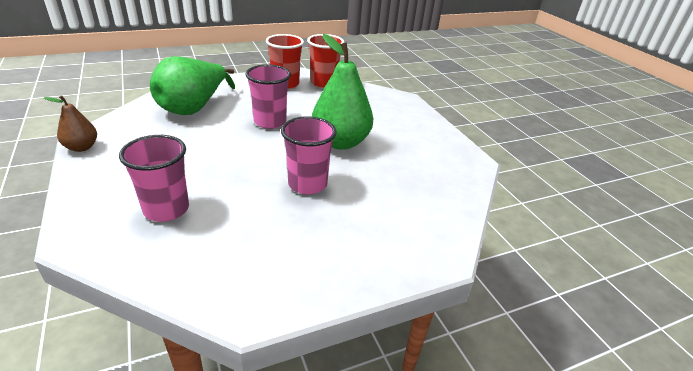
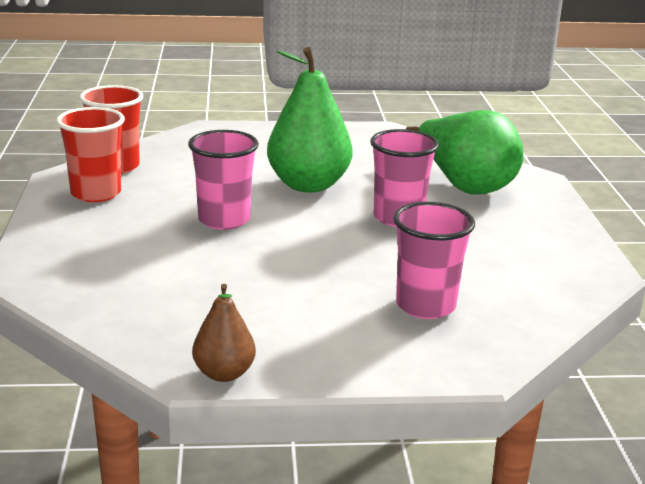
camera: 70 degrees left, 10 degrees down
green pear [150,56,235,115] -> green pear moved to [406,110,523,195]

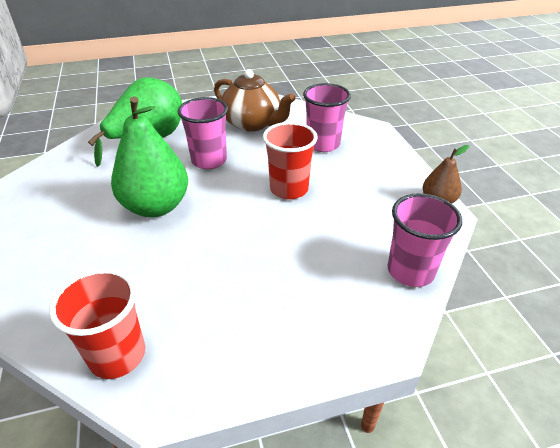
camera: 100 degrees left, 15 degrees up
red cup [56,107,125,202] -> red cup moved to [263,122,318,200]
pink cup [188,130,259,230] -> pink cup moved to [388,193,462,287]
none -> brown teapot [214,69,296,132]

